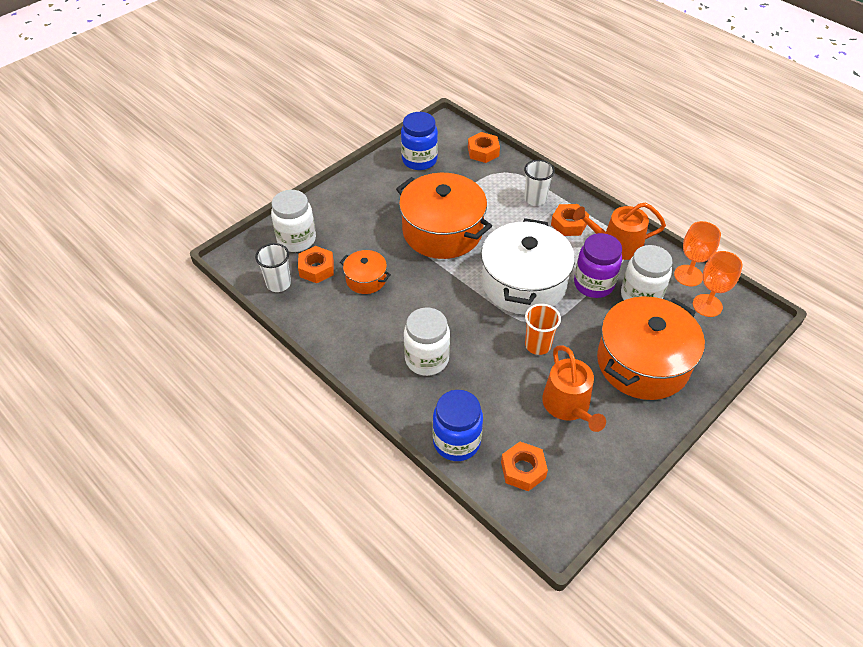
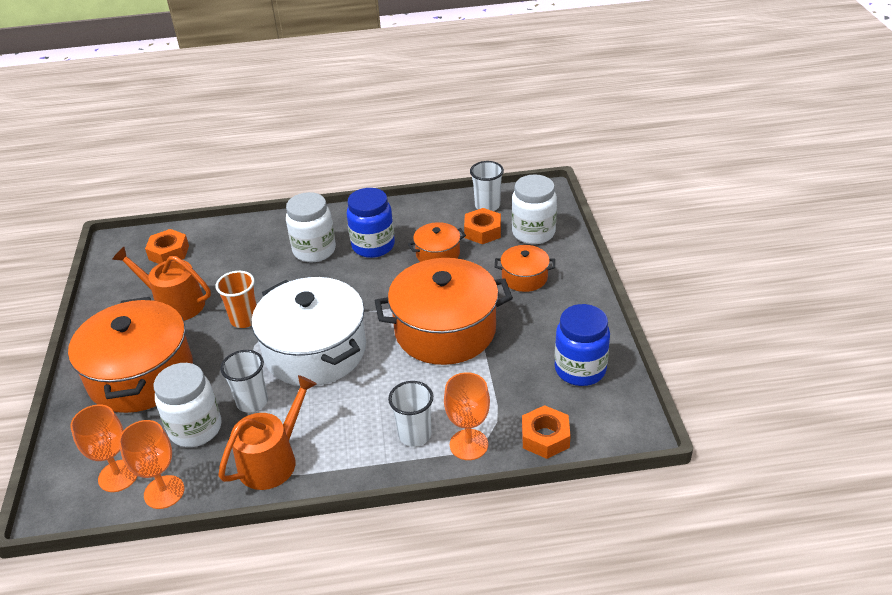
camera: 130 degrees right, 10 degrees down
blue jar [433,390,483,461] -> blue jar moved to [347,188,395,258]
orange nut [551,204,589,236] -> none
purple jar [574,233,622,298] -> white cup [220,350,268,413]
none -> orange goblet [444,372,490,460]
none -> orange pot [495,245,555,292]

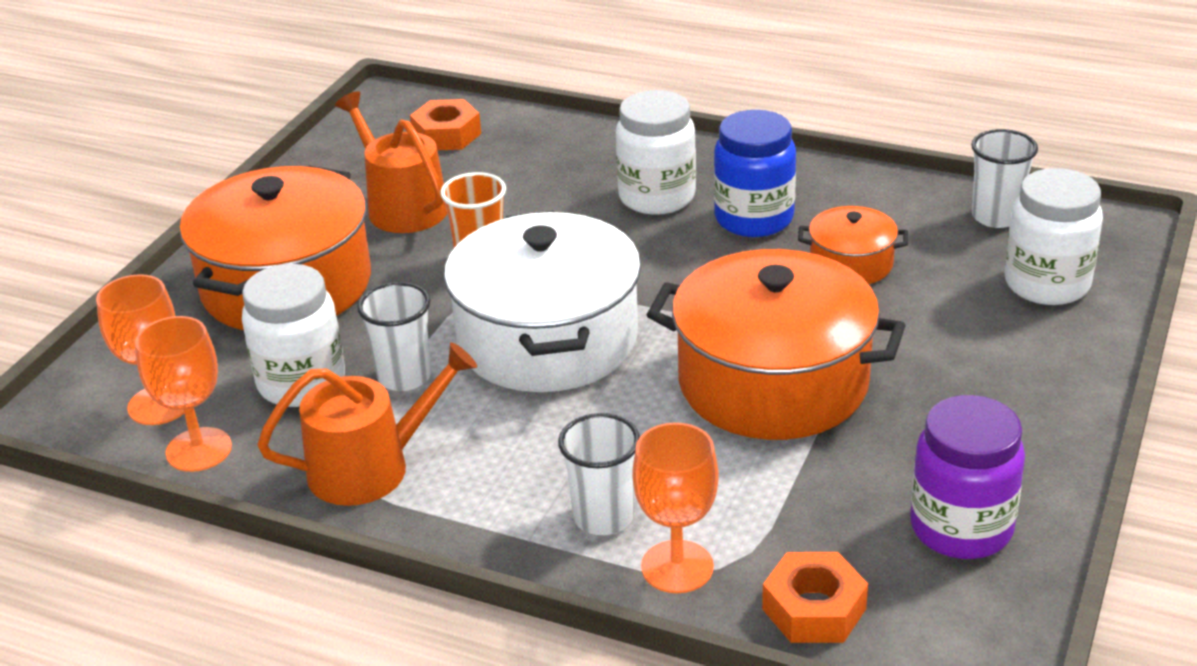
camera: 30 degrees right, 5 degrees down
orange nut [464,208,501,244] -> none
orange pot [495,245,555,292] -> none
blue jar [555,304,610,386] -> purple jar [910,395,1025,559]

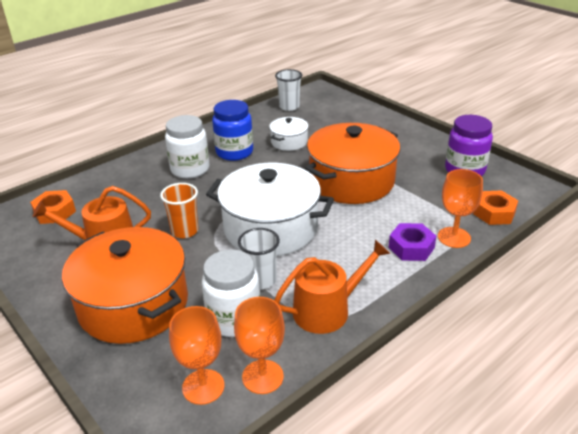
camera: 65 degrees left, 0 degrees up
orange watering can [257,342,477,506] -> orange watering can turned 60 degrees clockwise [274,240,390,334]
white cup [558,413,640,535] -> purple nut [389,223,436,261]
orange pot [798,206,908,284] -> white pot [269,117,309,151]
white jar [1004,168,1103,305] -> none

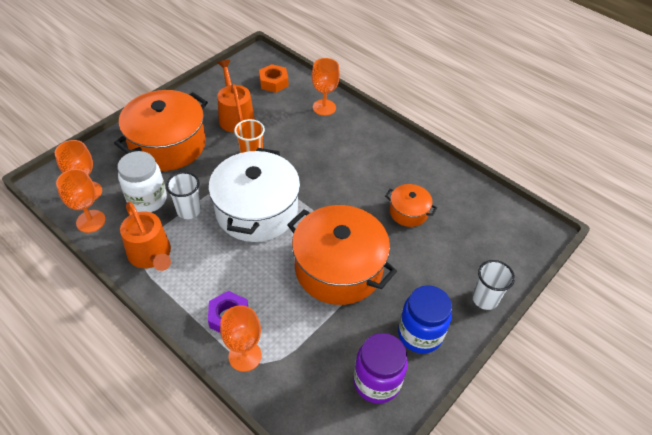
camera: 80 degrees right, 15 degrees up
white jar [165,115,209,179] -> none
blue jar [212,100,253,161] -> blue jar moved to [398,285,452,354]
white pot [269,117,309,151] -> orange pot [385,184,437,227]
white cup [275,69,302,111] -> white cup moved to [472,260,515,310]
orange nut [473,190,518,225] -> none
none -> orange goblet [312,58,340,116]

